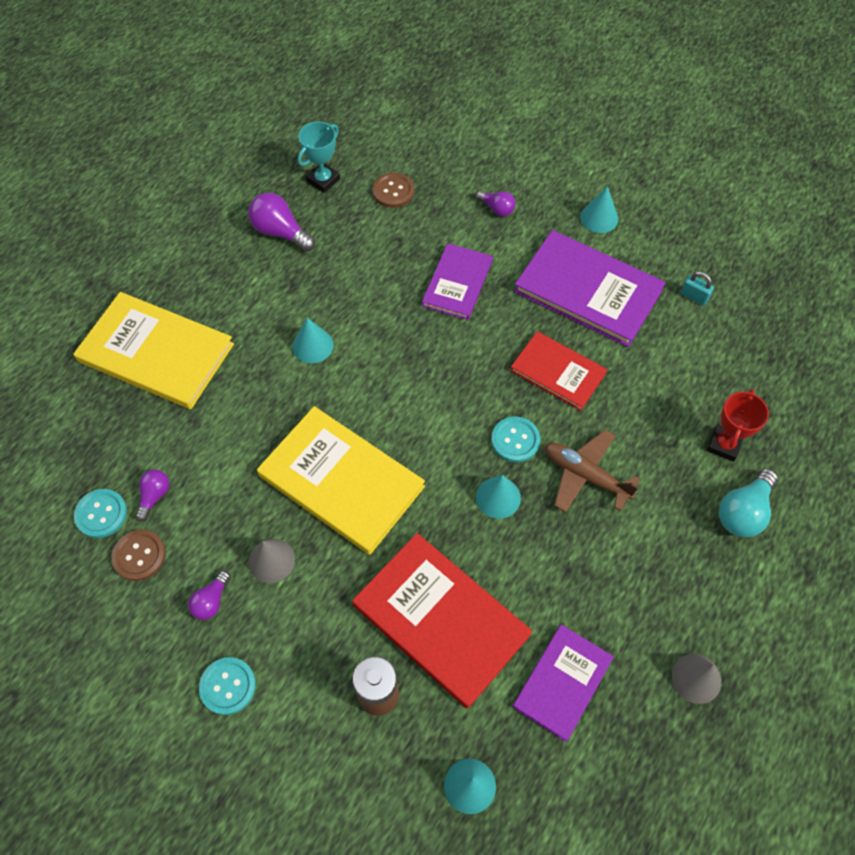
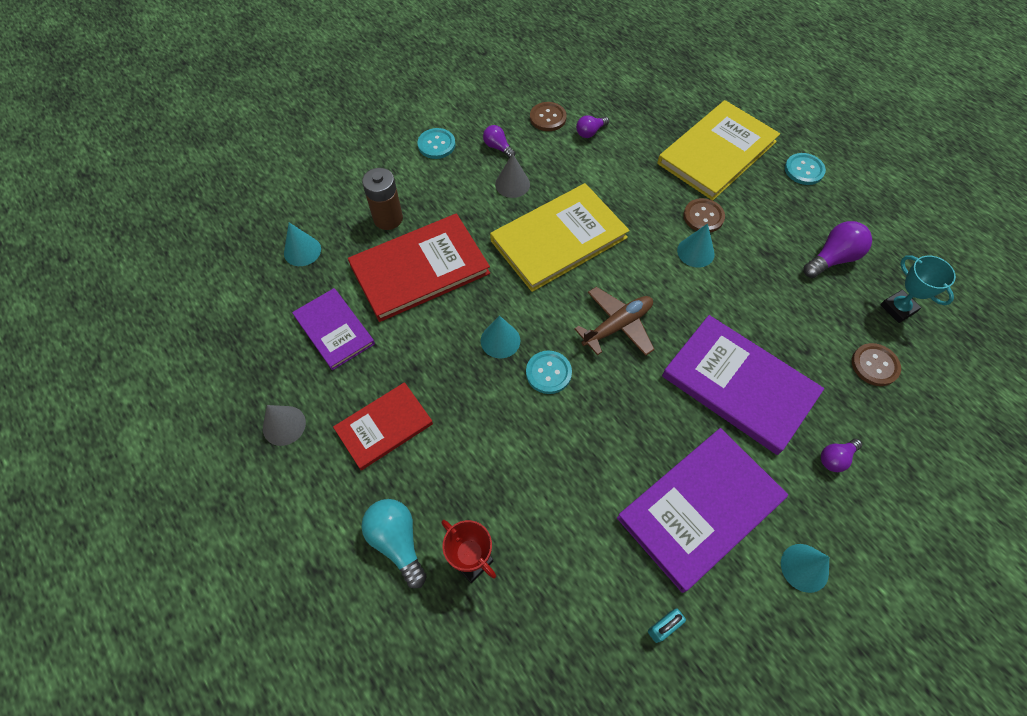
camera: 110 degrees right, 0 degrees up
turquoise button [74,489,127,538] -> turquoise button moved to [785,153,826,185]
purple light bulb [135,469,170,522] -> purple light bulb turned 105 degrees clockwise [576,115,609,138]
purple book [422,243,493,320] -> purple book [662,315,824,455], size x1.64
red book [510,331,607,411] -> red book moved to [333,382,433,470]
brown plane [545,430,640,513] -> brown plane moved to [574,287,655,356]
none -> brown button [683,198,725,233]

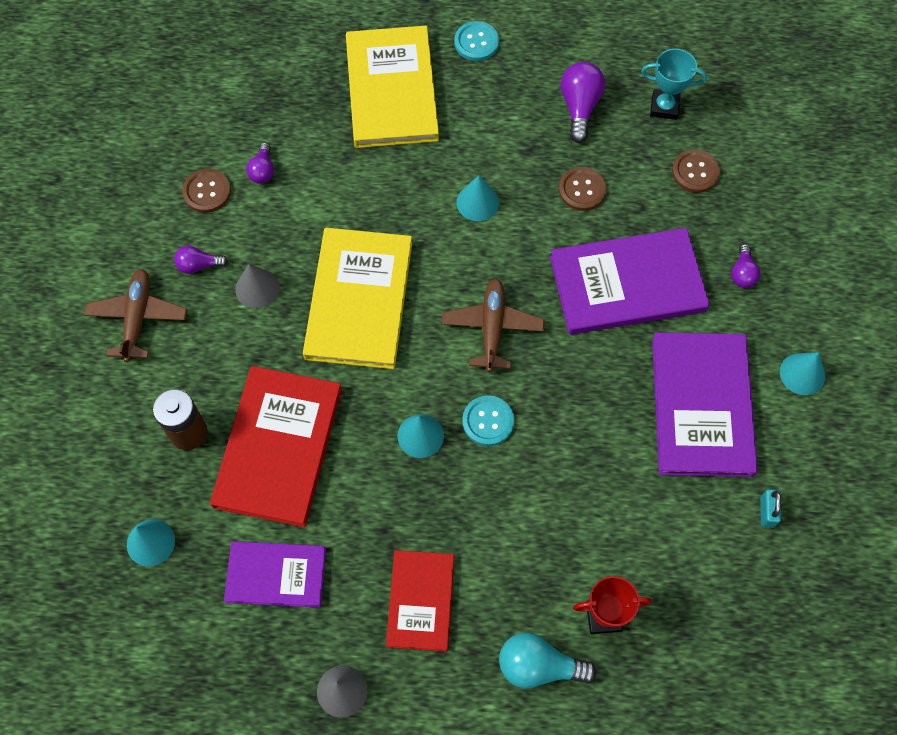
camera: 50 degrees left, 5 degrees up
turquoise button [417,128,455,159] -> brown plane [84,269,187,362]
brown button [683,198,725,233] -> brown button moved to [559,167,607,211]

